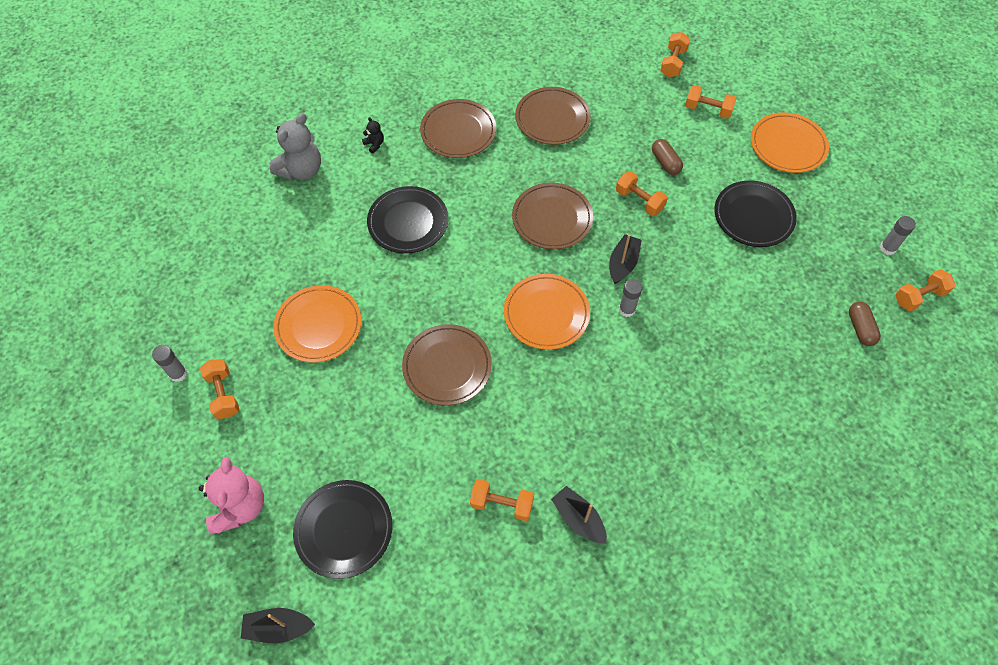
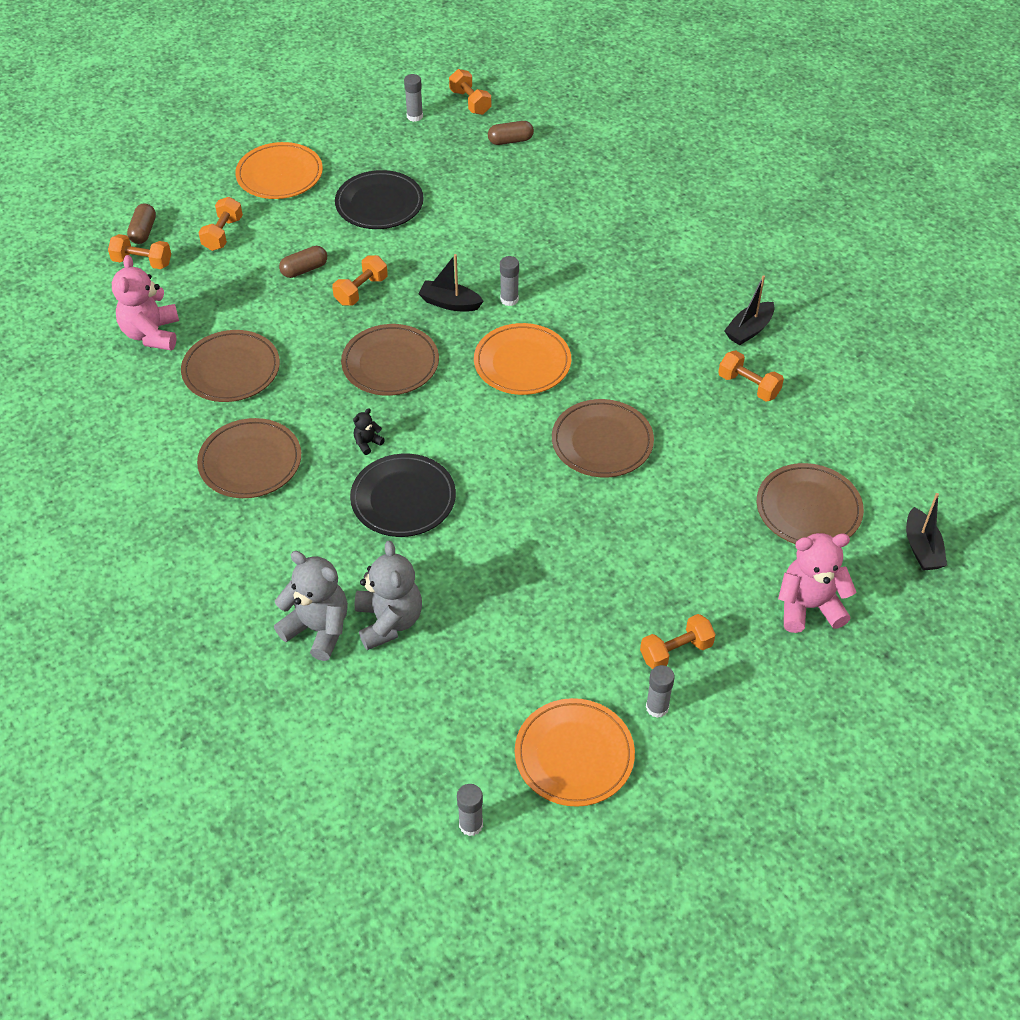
camera: 95 degrees left, 10 degrees down
orange plate [274,285,362,362] -> orange plate moved to [515,698,635,807]
black plate [293,480,393,579] -> brown plate [757,463,864,544]
black teddy bear [362,117,384,154] -> black teddy bear moved to [353,408,385,455]
orange dumbbell [470,479,534,521] -> orange dumbbell turned 60 degrees counterclockwise [718,350,784,402]
none -> pink teddy bear [112,255,179,350]
none -> brown capsule [127,203,156,244]
none -> grey teddy bear [355,541,422,650]
none -> grey glue stick [457,784,483,836]

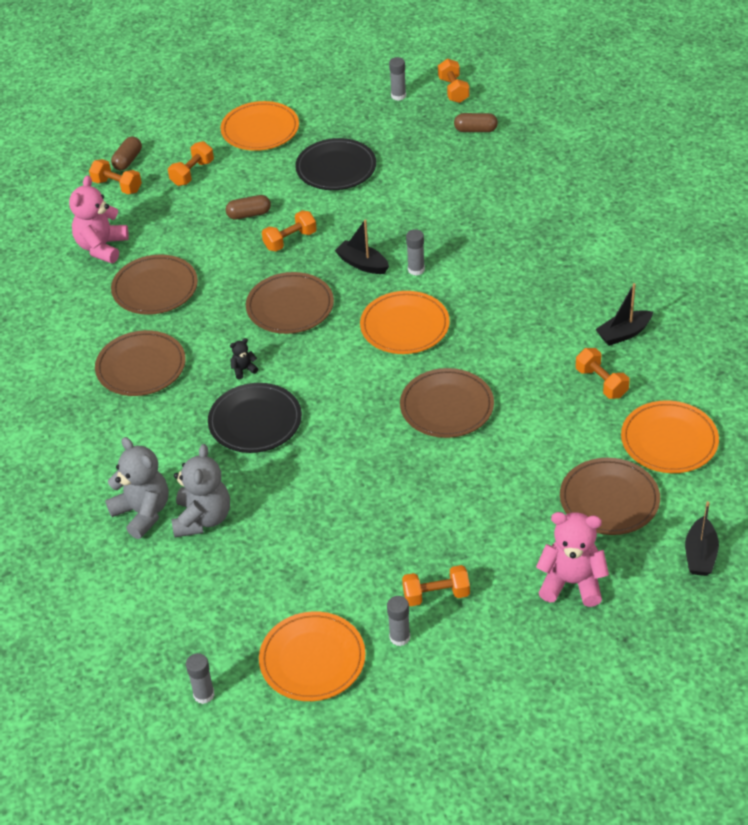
camera: 20 degrees right, 5 degrees down
none -> orange plate [621,400,719,473]

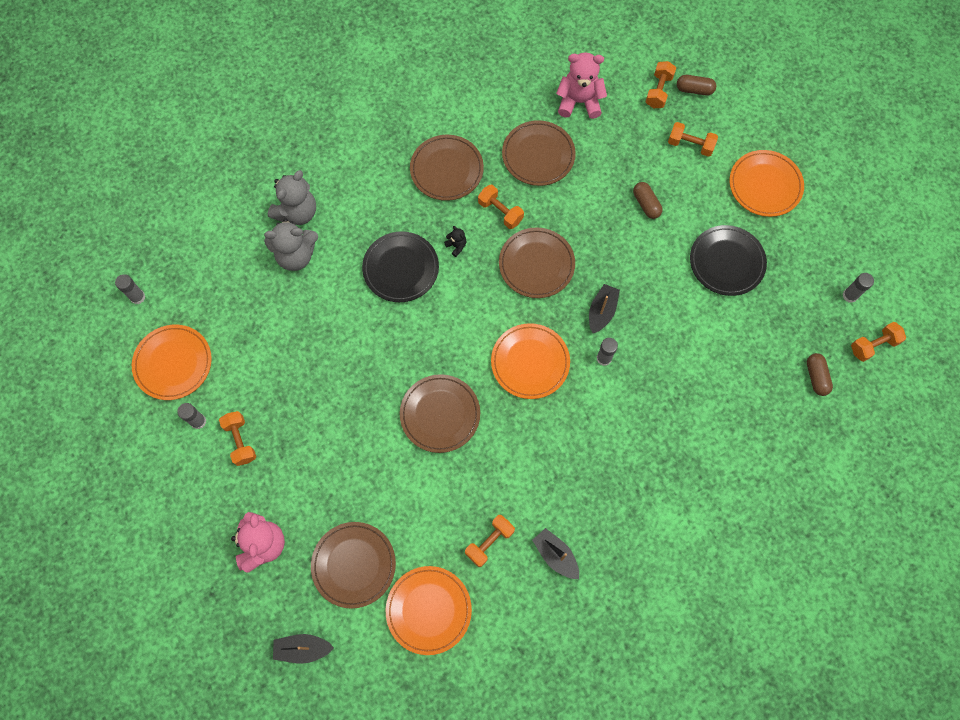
camera: 75 degrees right, 25 degrees up
orange dumbbell [262,210,317,251] -> orange dumbbell moved to [478,185,524,229]

